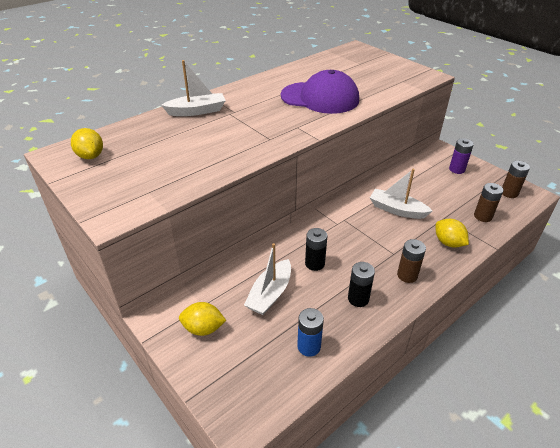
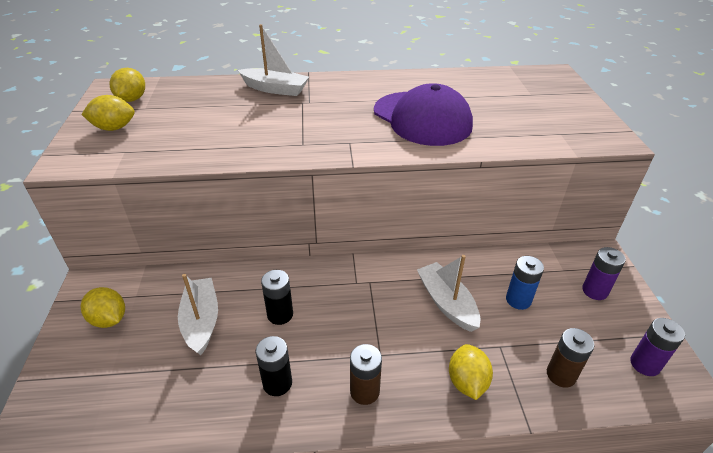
camera: 35 degrees right, 0 degrees up
white boat [244,243,291,315] -> white boat turned 105 degrees clockwise [178,274,218,355]
blue battery [297,308,324,357] -> blue battery moved to [506,256,544,310]
brown battery [502,161,530,198] -> purple battery [630,318,685,376]
none -> yellow lemon [81,95,135,131]

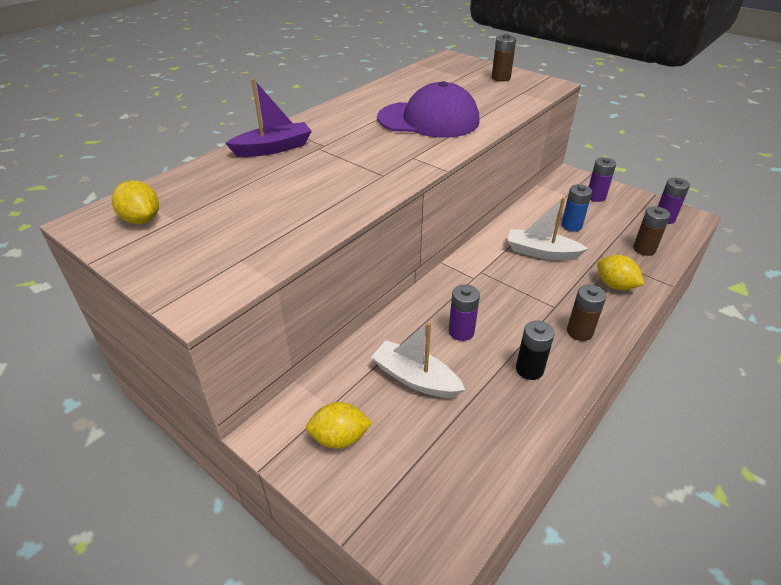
camera: 45 degrees left, 0 degrees up
yellow lemon [81,95,135,131] -> none
white boat [238,24,309,96] -> purple boat [225,78,312,157]
black battery [261,270,293,325] -> purple battery [449,284,480,341]
none -> brown battery [492,34,516,82]

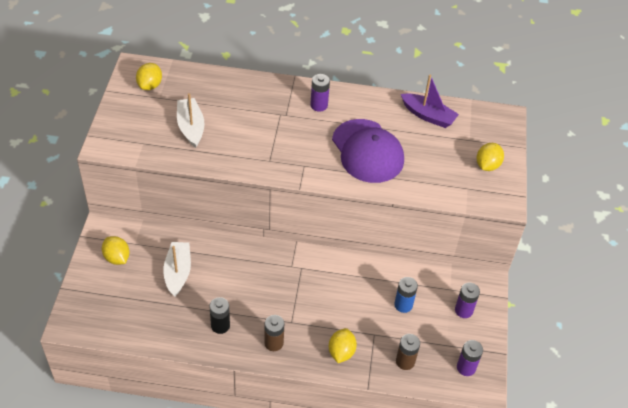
camera: 55 degrees right, 10 degrees up
purple boat [225,78,312,157] -> purple boat moved to [401,74,459,128]
purple battery [449,284,480,341] -> purple battery moved to [310,74,330,112]
brown battery [492,34,516,82] -> yellow lemon [477,143,504,171]
white boat [507,197,588,261] -> white boat moved to [177,93,205,148]

